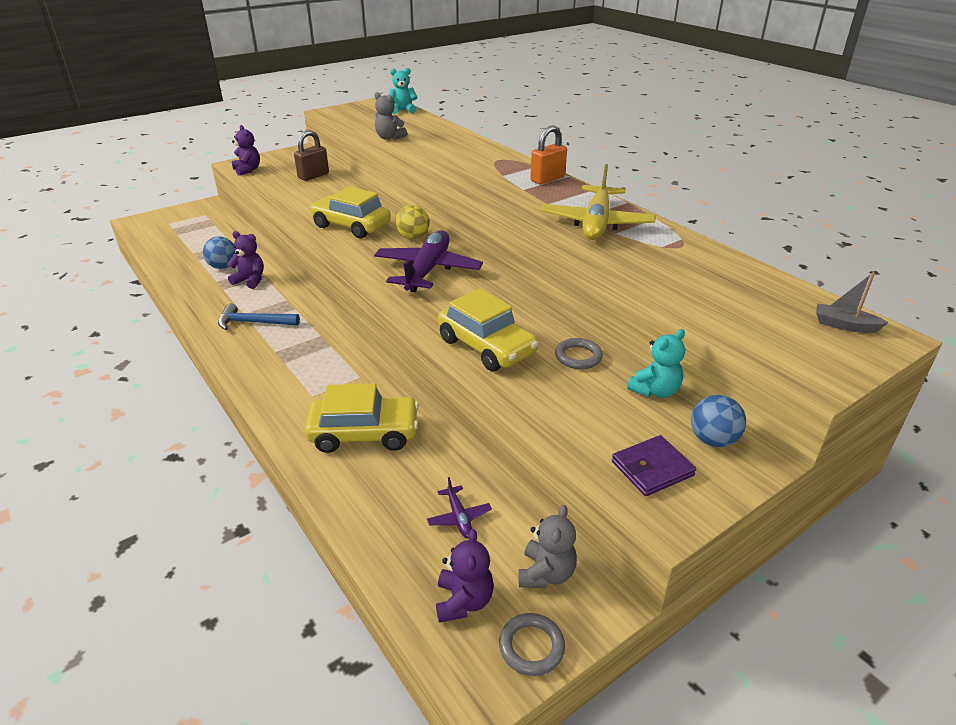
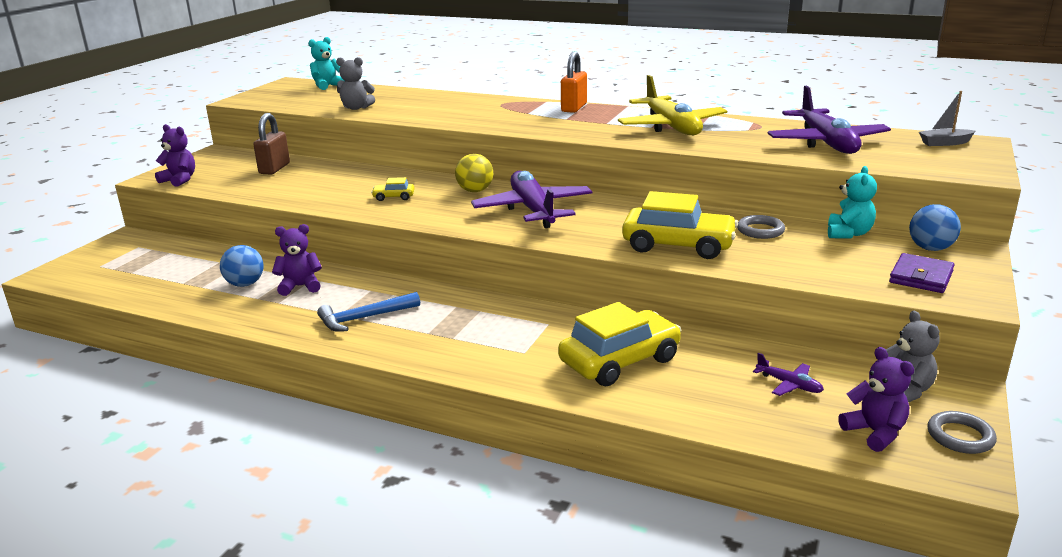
camera: 30 degrees left, 10 degrees down
yellow car [310,187,391,238] -> yellow car [371,177,415,201], size x0.44
none -> purple plane [768,86,891,154]

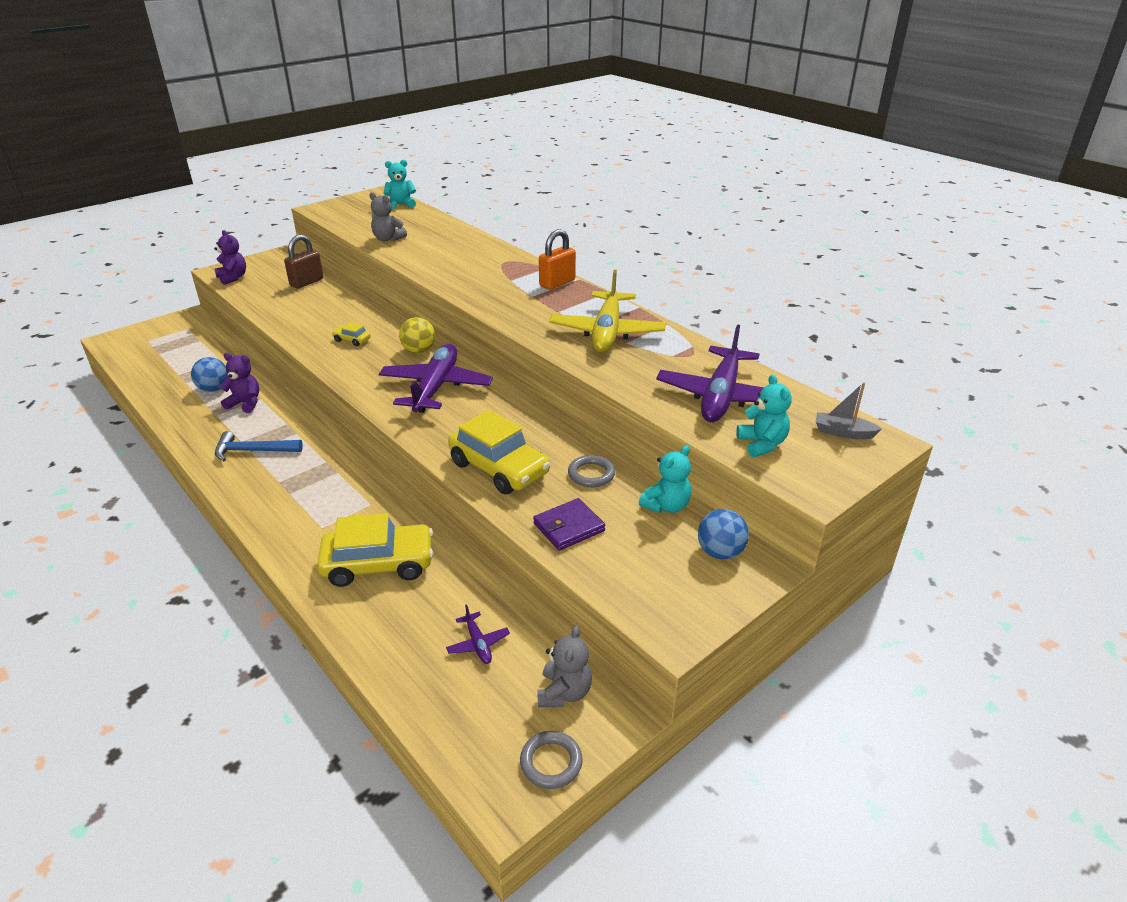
camera: 25 degrees right, 10 degrees up
purple teddy bear [838,347,914,452] -> none
purple wallet [889,253,955,293] -> purple wallet moved to [533,498,605,551]
none -> turquoise teddy bear [736,374,791,457]

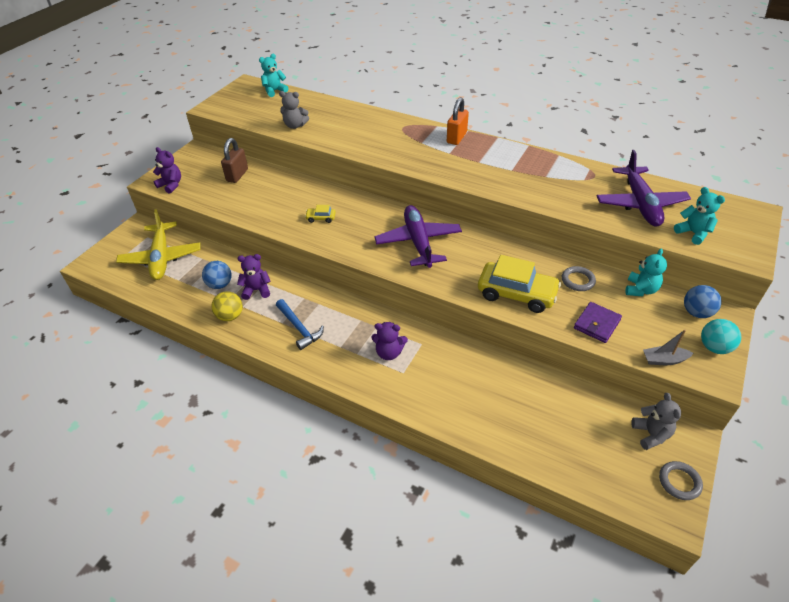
camera: 20 degrees left, 10 degrees up
blue hammer [215,431,303,461] -> blue hammer turned 105 degrees counterclockwise [276,299,324,350]
yellow car [317,513,433,587] -> none
yellow ball [399,317,435,353] -> yellow ball moved to [211,291,243,321]
purple plane [446,604,510,664] -> none
yellow plane [549,270,666,353] -> yellow plane moved to [116,209,201,280]
grey boat [816,382,882,439] -> grey boat moved to [643,329,694,365]
none -> purple teddy bear [371,322,408,360]
none -> turquoise ball [701,319,741,354]

